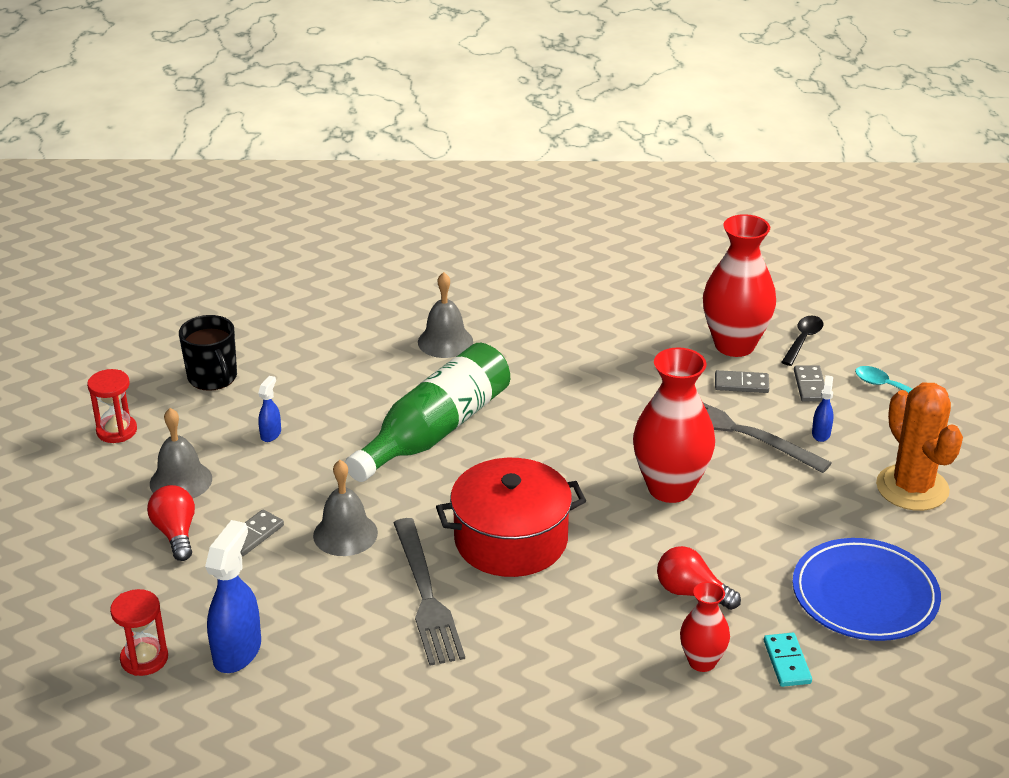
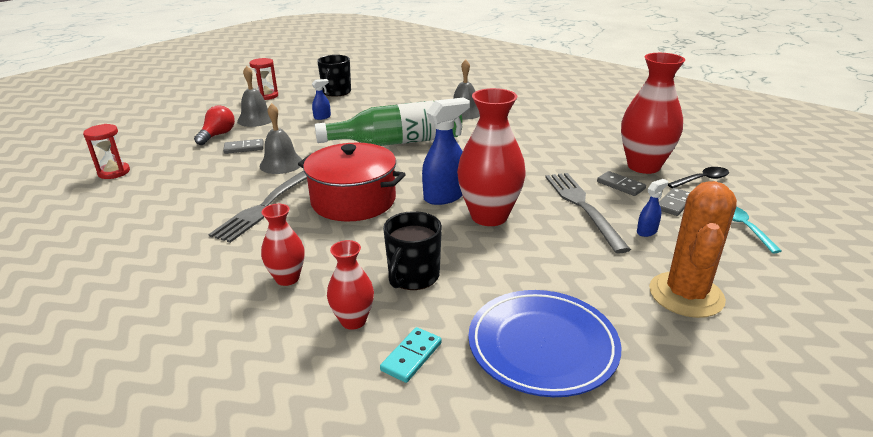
camera: 40 degrees right, 5 degrees down
blue spray bottle [205,520,261,673] -> blue spray bottle moved to [422,98,470,205]
red light bulb [657,546,741,610] -> black mug [383,211,442,290]
none -> red vase [261,204,304,286]

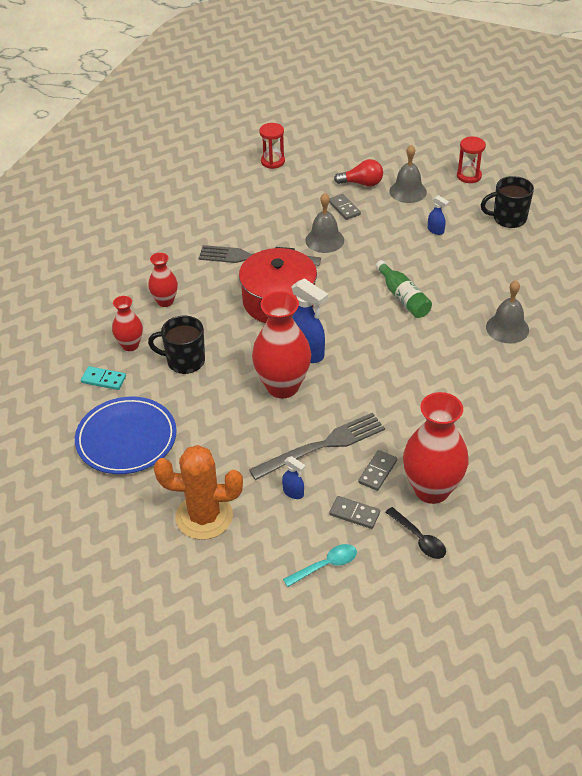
camera: 75 degrees right, 15 degrees up
green bottle [315,101,462,146] -> green bottle [375,260,432,318], size x0.55

